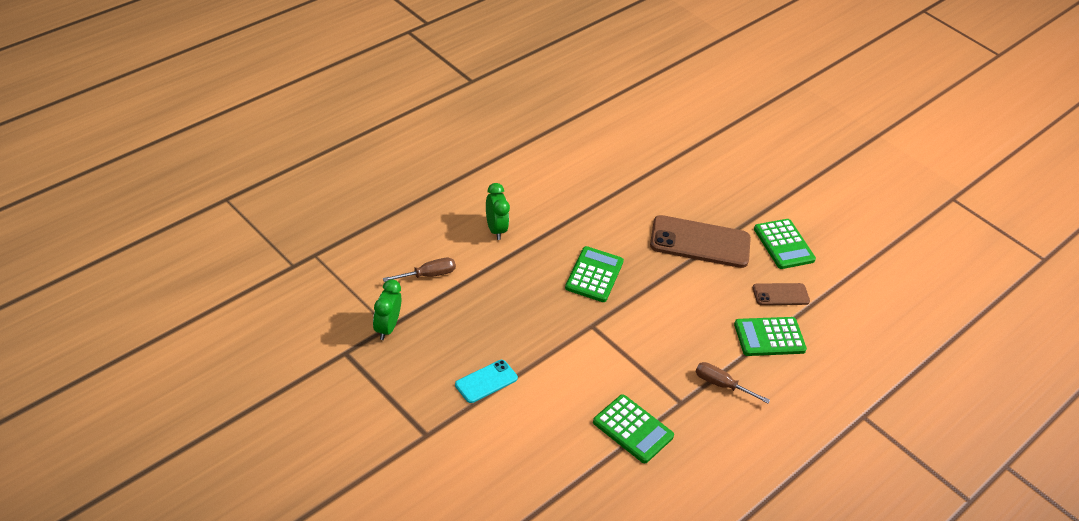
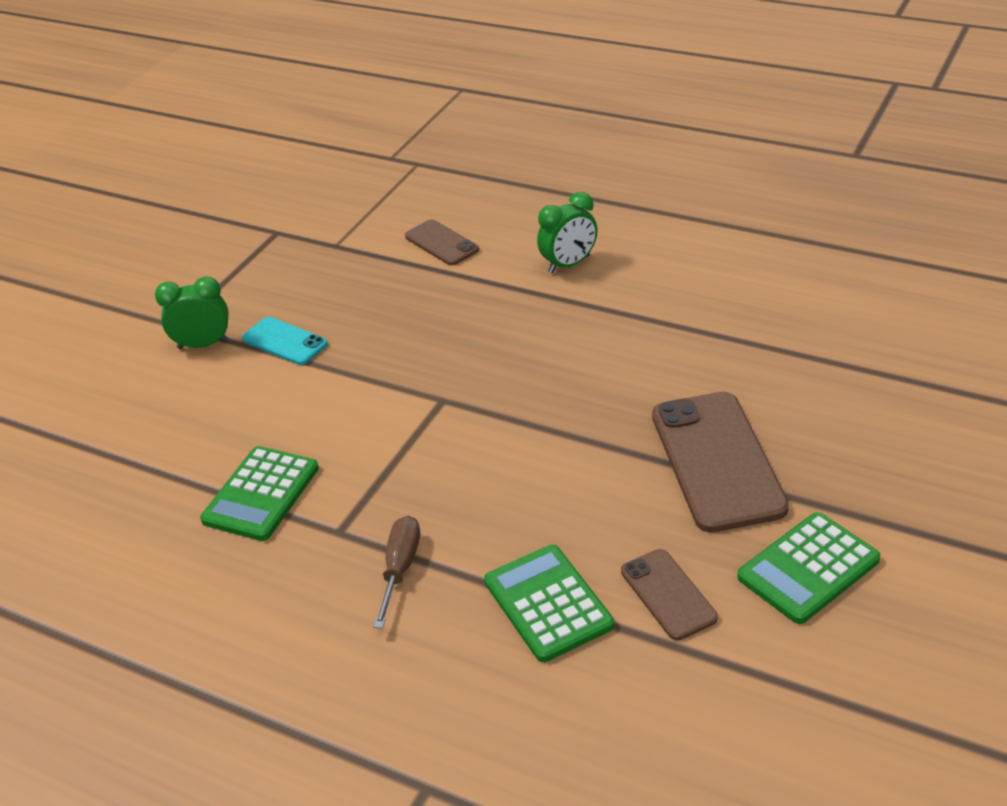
camera: 80 degrees right, 5 degrees down
green clock [373,279,401,340] -> green clock moved to [155,276,229,349]
brown screwdriver [383,258,456,282] -> brown phone [405,219,479,265]
green calculator [565,246,624,302] -> none

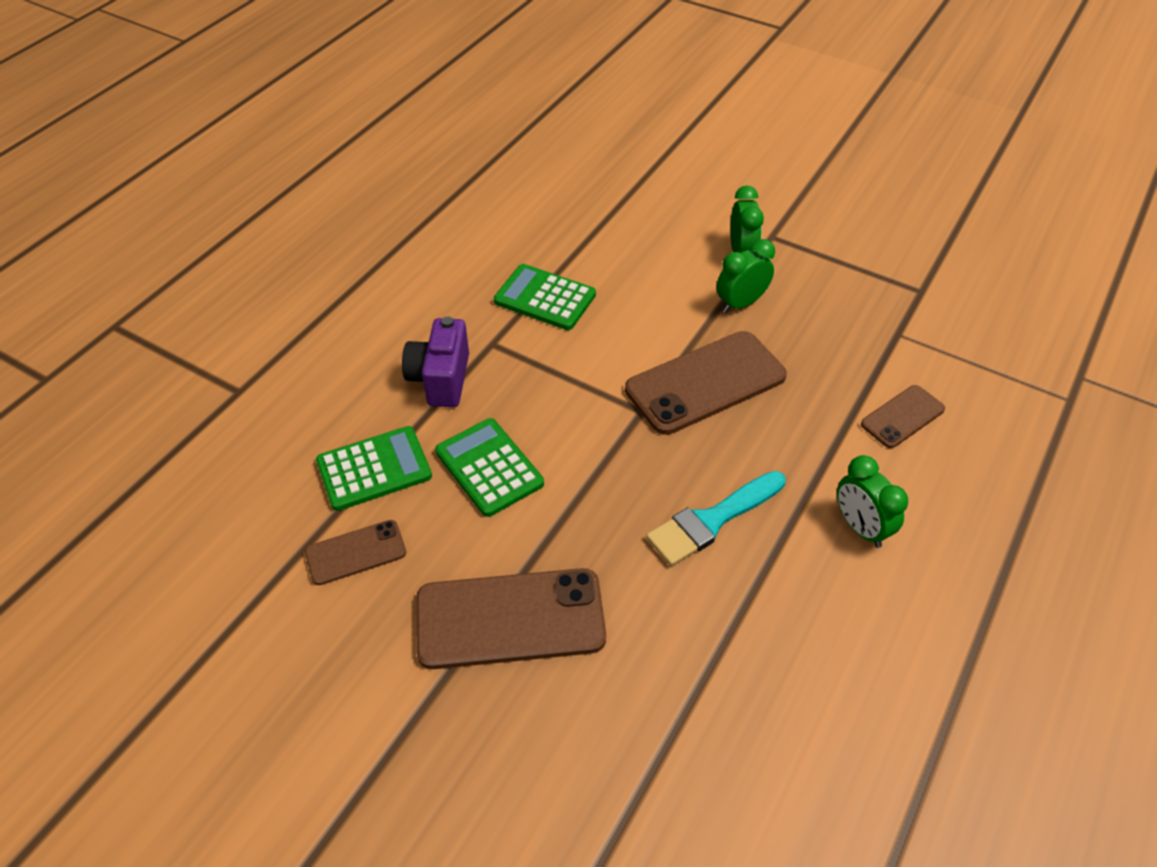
camera: 90 degrees right, 10 degrees up
turquoise phone [242,317,328,365] -> green clock [716,239,775,313]
brown screwdriver [373,516,420,629] -> purple camera [402,316,469,407]
green calculator [737,512,881,624] -> green calculator moved to [435,418,544,517]
none -> brown phone [625,331,787,435]
none -> turquoise brush [646,471,786,566]

